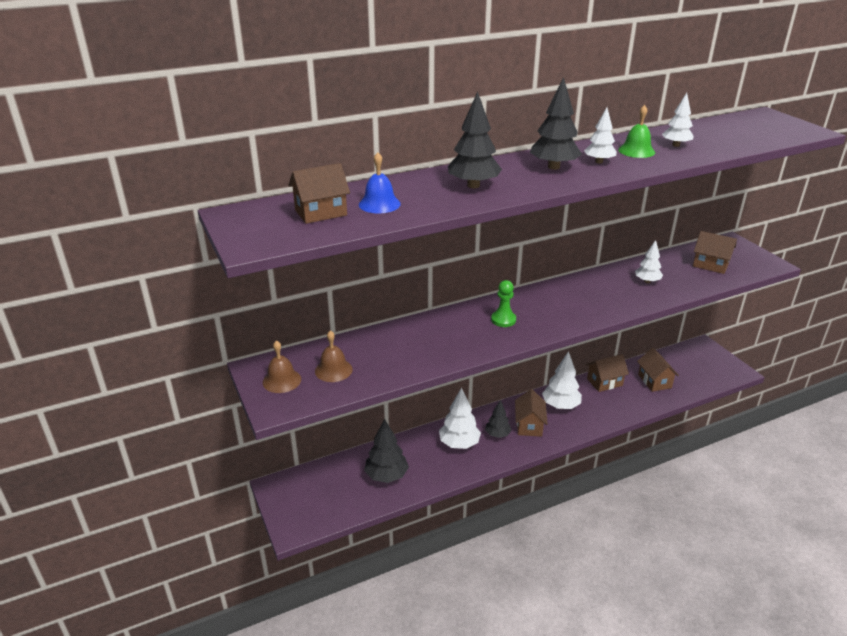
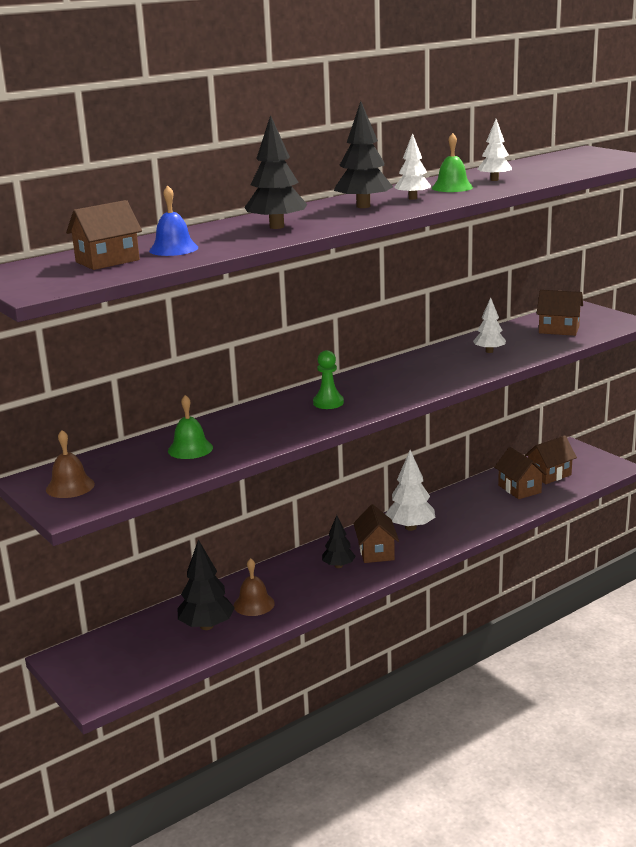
camera: 10 degrees left, 10 degrees down
brown bell [315,330,353,382] -> brown bell moved to [234,558,275,616]
white tree [439,388,481,449] -> none
brown house [586,354,629,392] -> brown house moved to [524,435,577,484]
none -> green bell [168,395,213,459]

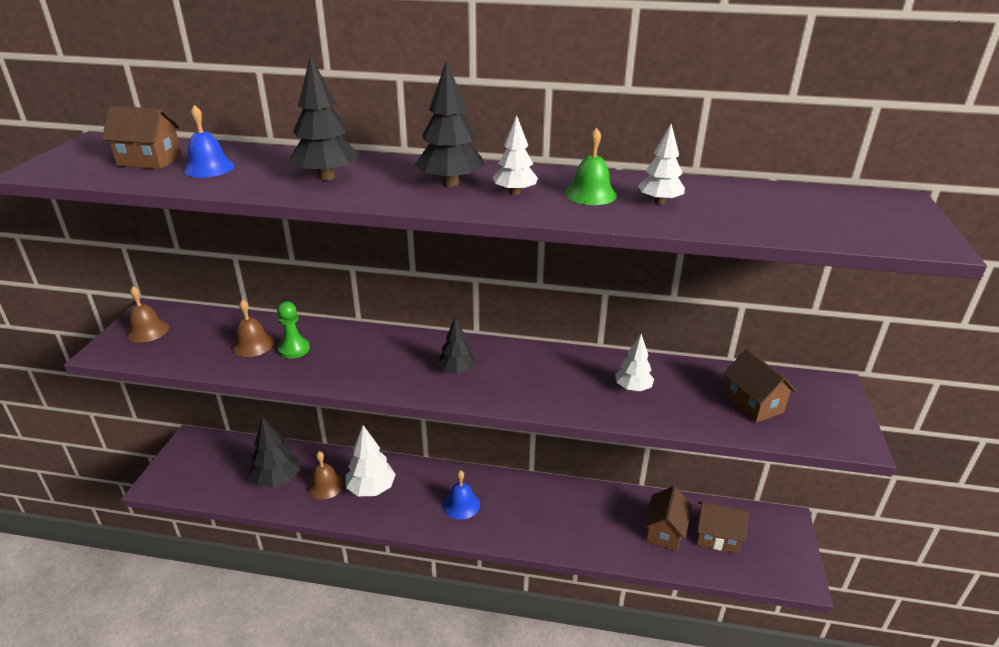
camera: 45 degrees right, 10 degrees up
green bell [168,395,213,459] -> brown bell [231,299,274,357]
green pawn [313,350,344,409] -> green pawn moved to [277,301,310,359]
black tree [322,515,356,568] -> black tree moved to [438,317,476,373]
brown house [353,504,399,563] -> blue bell [443,470,480,520]
white tree [385,450,435,531] -> white tree moved to [345,425,396,496]

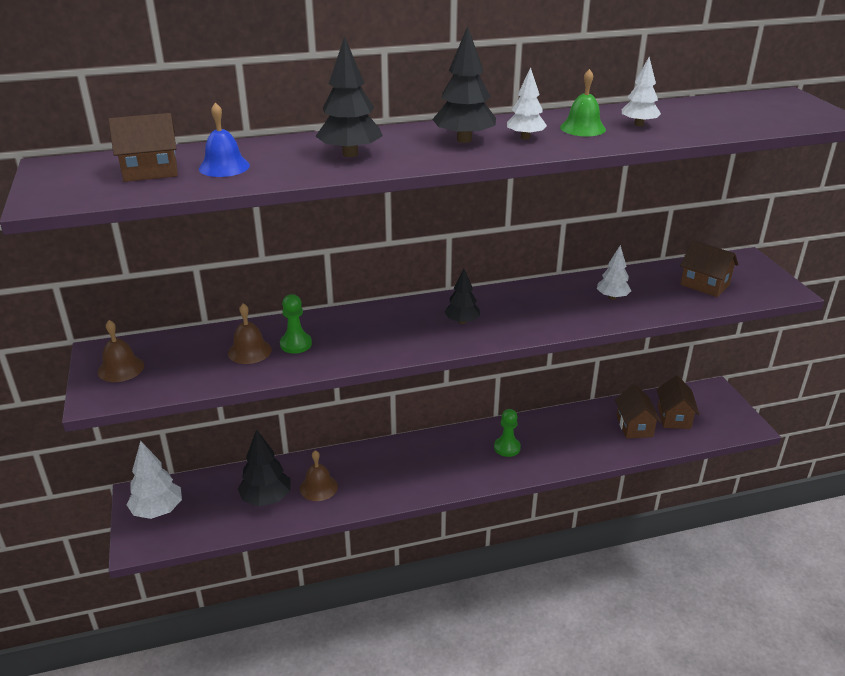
camera: 25 degrees left, 0 degrees up
white tree [345,425,396,496] -> white tree moved to [126,441,182,519]
blue bell [443,470,480,520] -> none
brown house [696,502,749,553] -> brown house turned 75 degrees counterclockwise [657,375,700,429]
none -> green pawn [494,409,521,457]

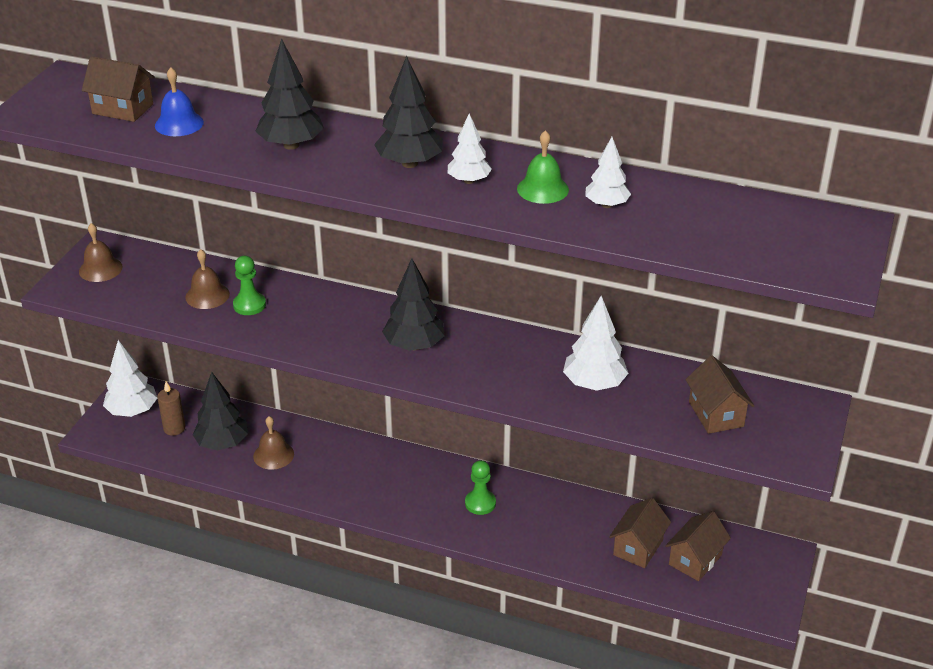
camera: 35 degrees right, 5 degrees up
black tree [445,268,480,324] -> black tree [382,258,445,351], size x1.57
white tree [597,245,631,300] -> white tree [563,296,628,391], size x1.57
none -> brown candle [157,382,185,436]

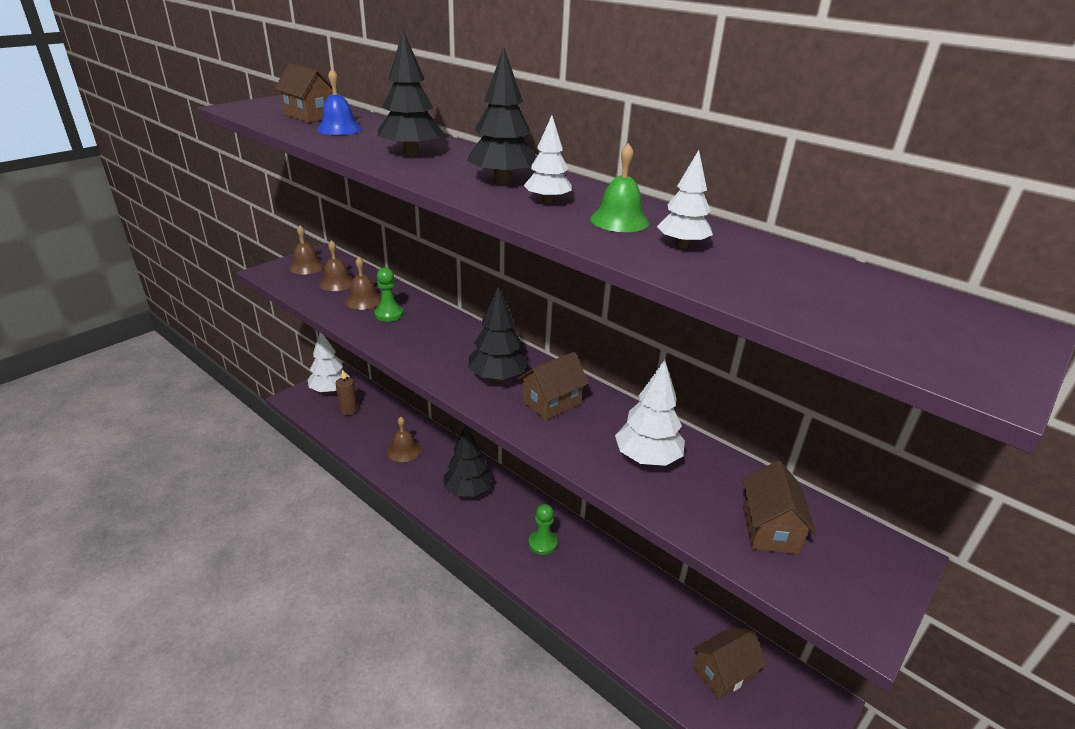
camera: 20 degrees right, 5 degrees down
black tree [193,372,248,451] -> black tree moved to [443,425,493,497]
brown house [609,498,671,568] -> brown house moved to [518,352,589,420]
none -> brown bell [319,240,354,291]

